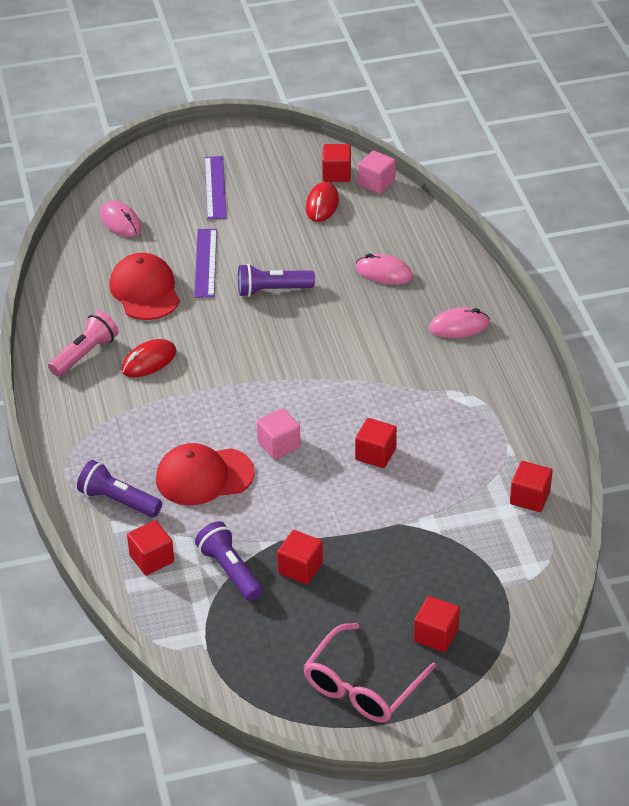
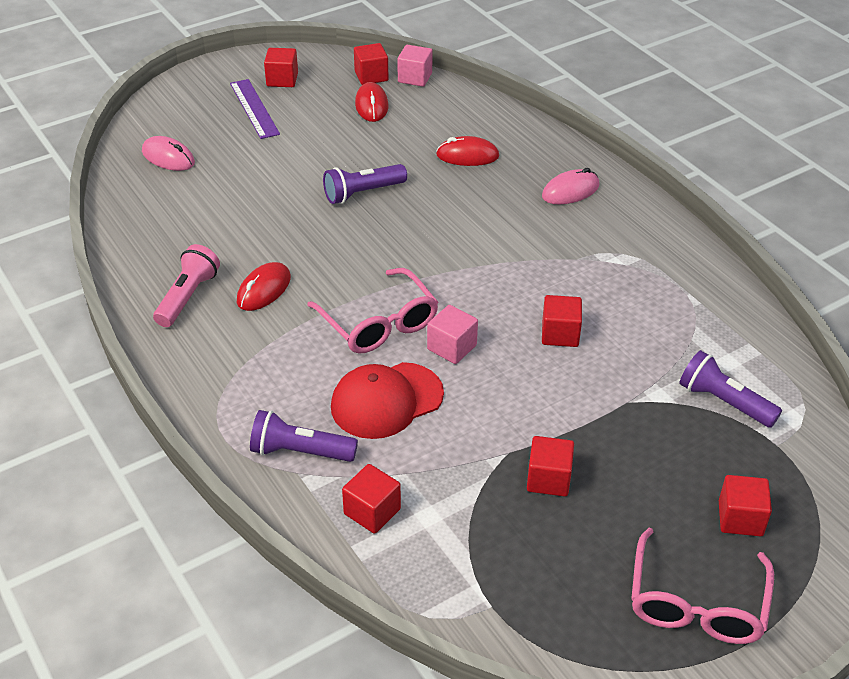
camera: 20 degrees left, 0 degrees up
red cap [109,253,180,320] -> none
purple ruler [194,229,217,298] -> none
purple flashlight [195,521,263,601] -> purple flashlight moved to [680,350,782,428]
pink mouse [356,253,413,285] -> red mouse [436,136,500,166]
red cube [510,461,552,512] -> red cube moved to [264,48,298,87]
none -> pink glasses [307,268,438,353]

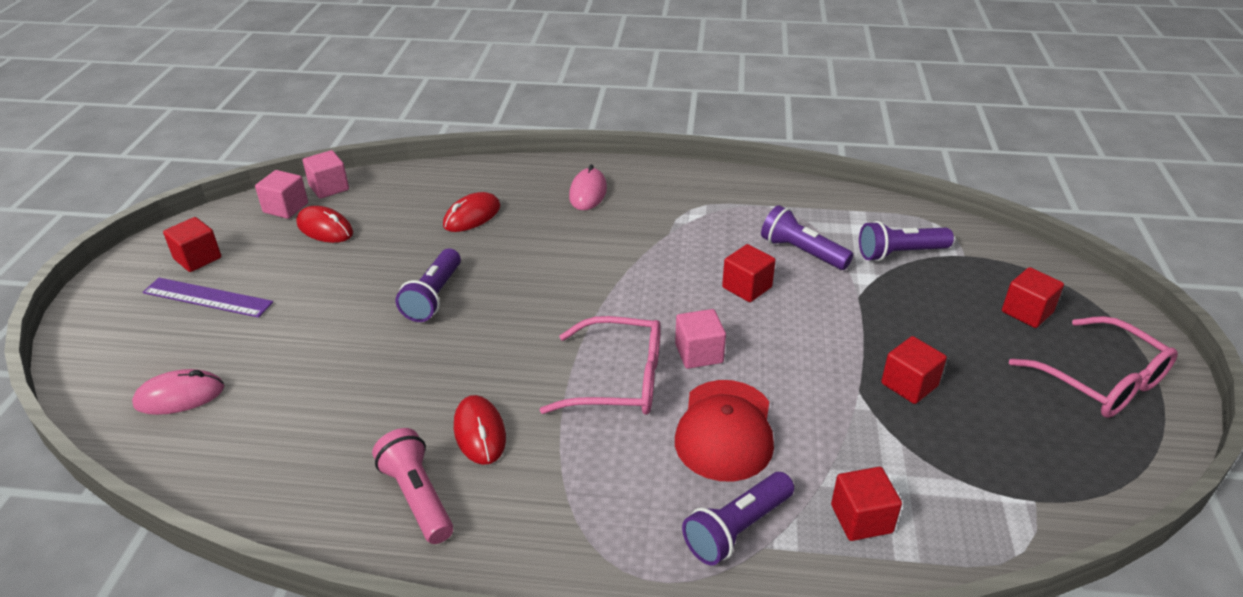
camera: 50 degrees left, 5 degrees down
red cube [354,43,388,85] -> pink cube [255,170,308,219]
none -> purple flashlight [761,205,853,270]

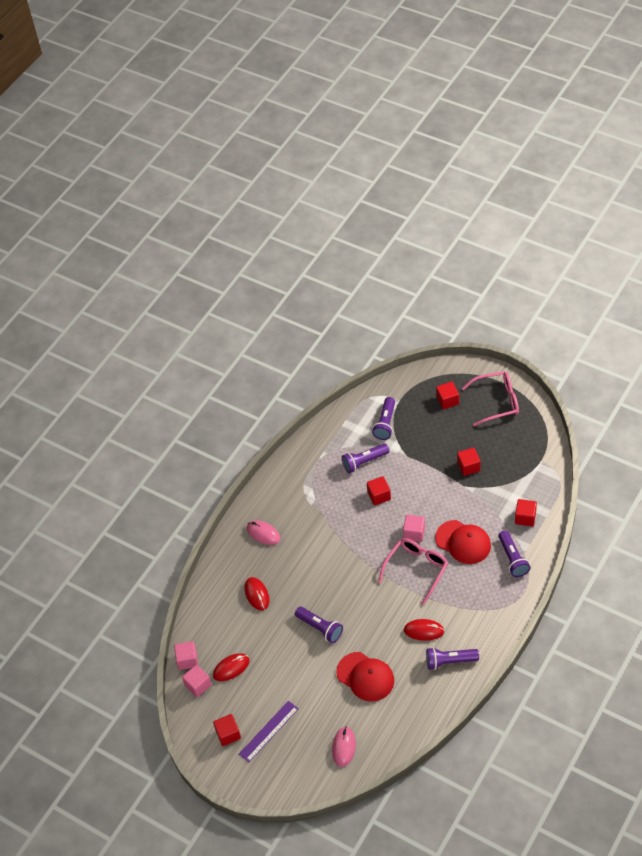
camera: 60 degrees left, 15 degrees up
pink flashlight [372,428,453,544] -> purple flashlight [426,647,479,670]
none -> red cap [336,652,394,701]

